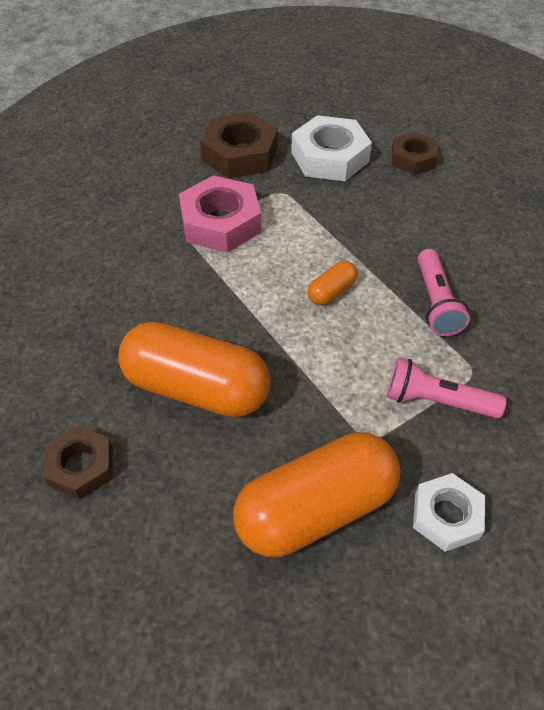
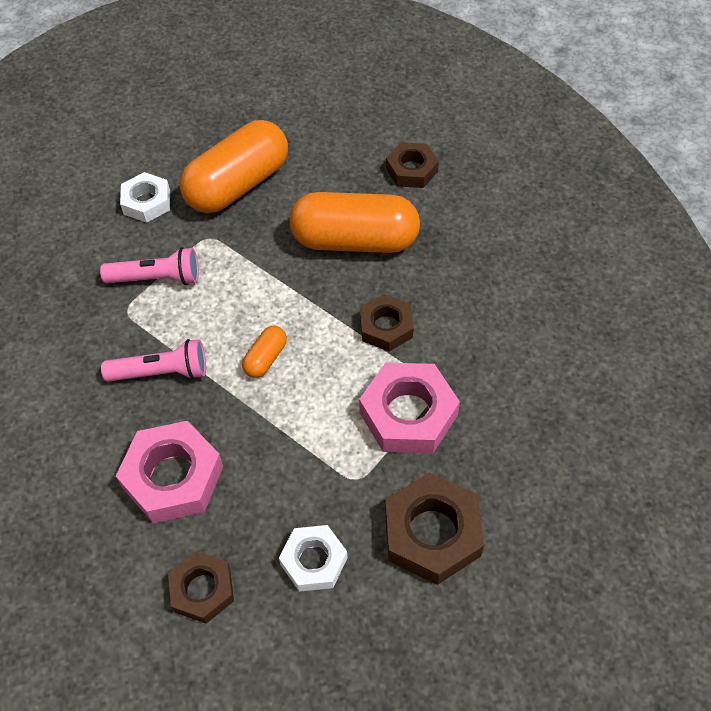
camera: 165 degrees right, 5 degrees up
white nut [291,115,372,181] -> white nut [279,525,348,592], size x0.63
pink flashlight [418,249,470,336] -> pink flashlight turned 105 degrees clockwise [101,339,206,382]
none -> pink nut [116,421,223,523]
none -> brown nut [360,294,414,352]

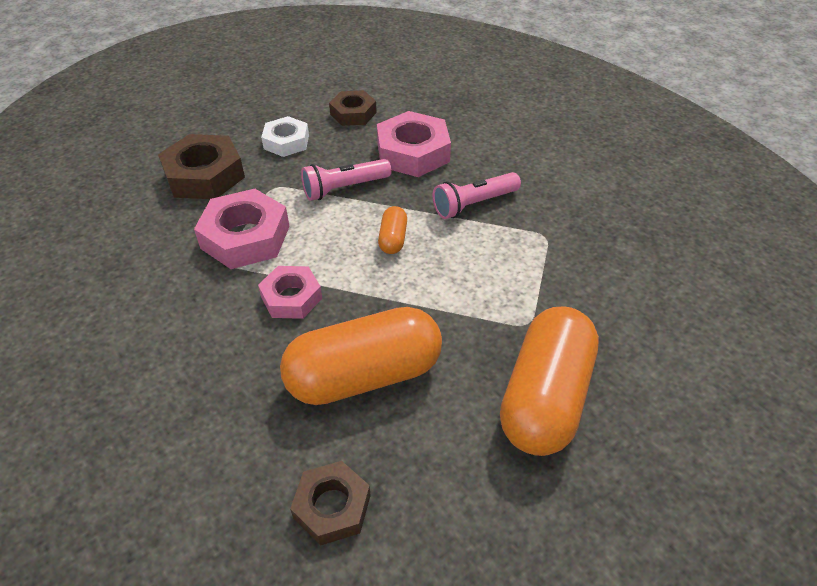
camera: 155 degrees right, 10 degrees down
pink flashlight [100,247,199,285] -> pink flashlight moved to [301,159,392,201]
white nut [120,172,170,223] -> none
brown nut [360,294,414,352] -> pink nut [258,266,322,319]

